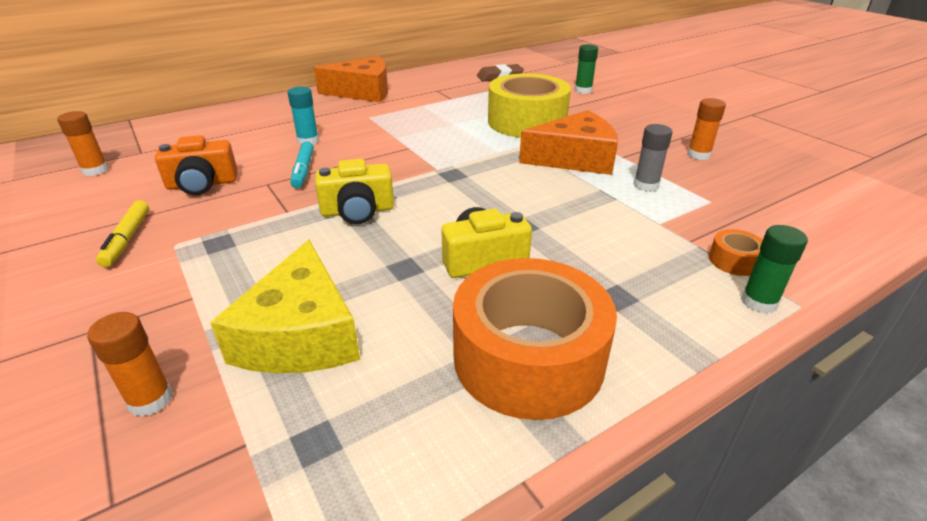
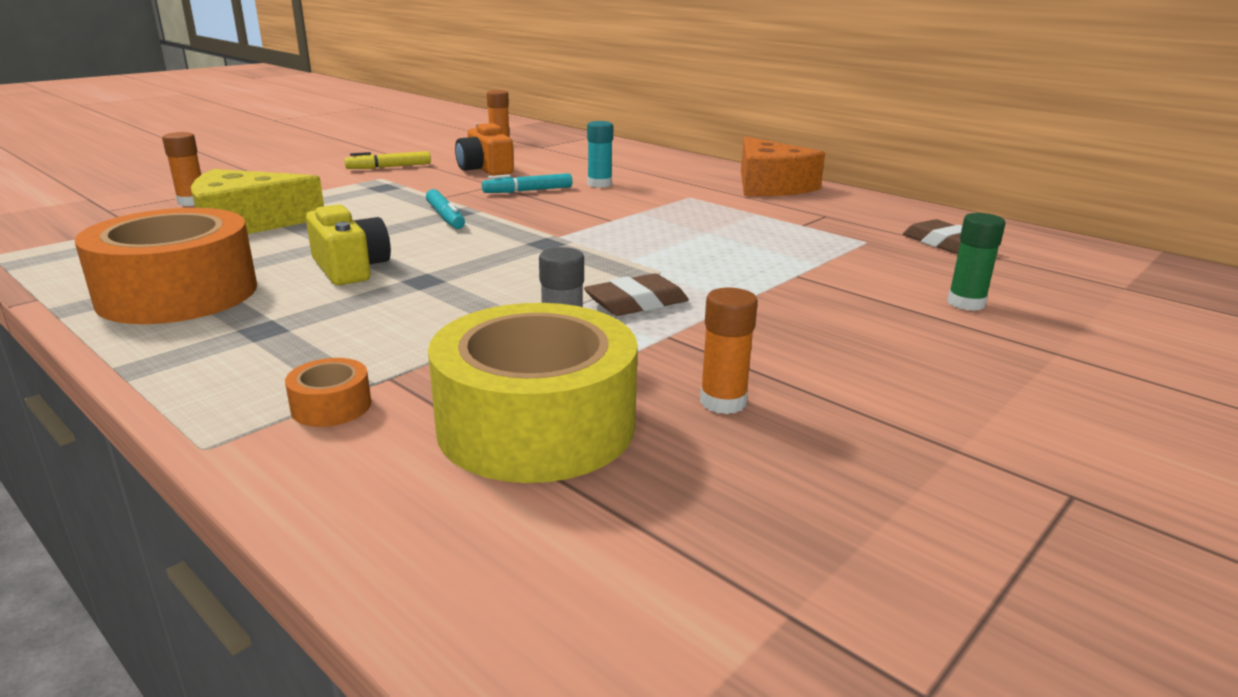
camera: 75 degrees right, 10 degrees down
yellow camera [315,159,394,224] -> turquoise marker [426,189,465,229]
yellow tape [488,73,571,138] -> yellow tape moved to [428,303,638,483]
orange cheese [519,110,618,175] -> brown eraser [584,274,689,316]
green glue stick [741,225,808,314] -> none

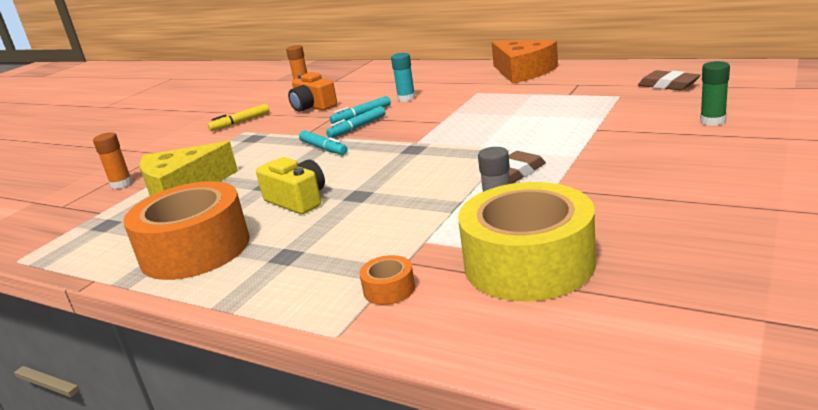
camera: 10 degrees left, 0 degrees up
orange glue stick [700,288,758,414] -> none
none -> turquoise marker [326,106,386,138]

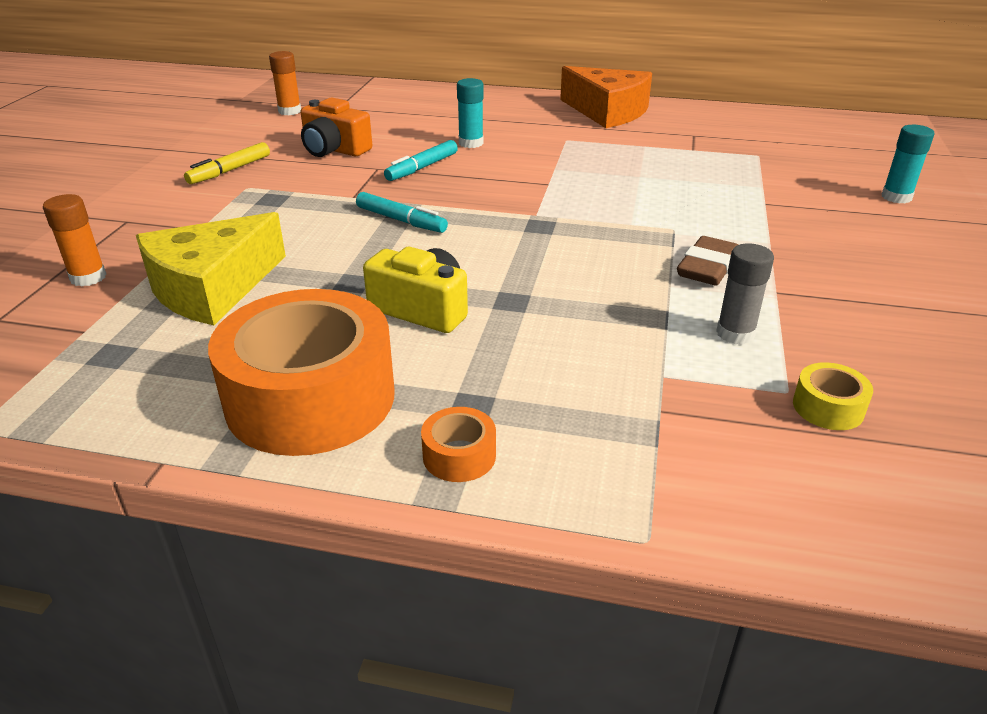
camera: 20 degrees left, 10 degrees up
turquoise marker [326,106,386,138] -> none
orange tape [359,255,415,305] -> orange tape moved to [421,407,496,482]
yellow tape [458,182,596,301] -> yellow tape [793,362,873,430], size x0.40
brown eraser [638,70,700,90] -> none
green glue stick [700,61,730,126] -> turquoise glue stick [882,125,934,204]

